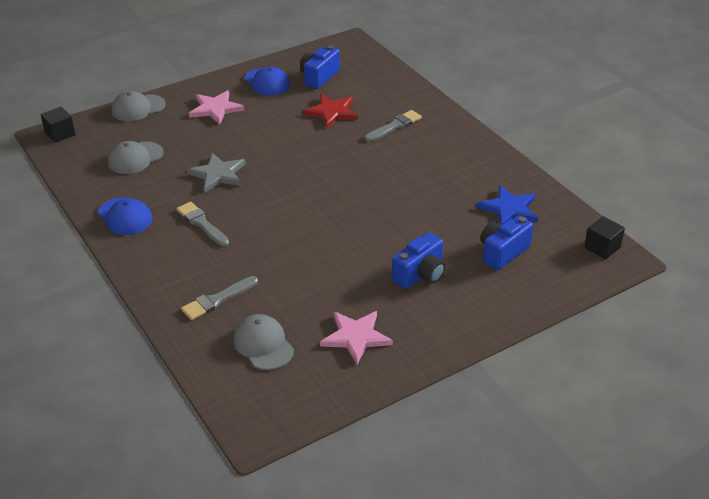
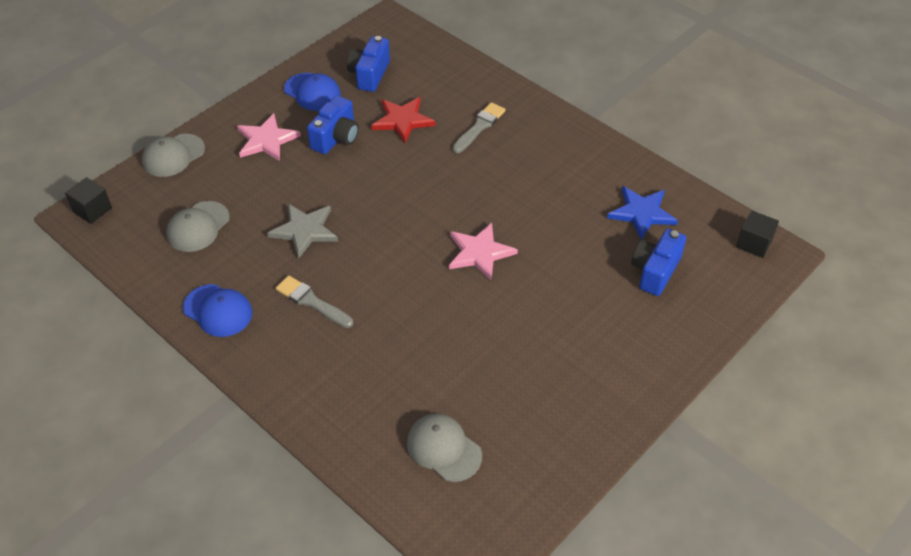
camera: 15 degrees left, 10 degrees up
grey brush [181,276,258,320] -> none
pink star [320,311,393,365] -> pink star moved to [449,223,518,280]
blue camera [392,232,445,289] -> blue camera moved to [307,96,359,154]

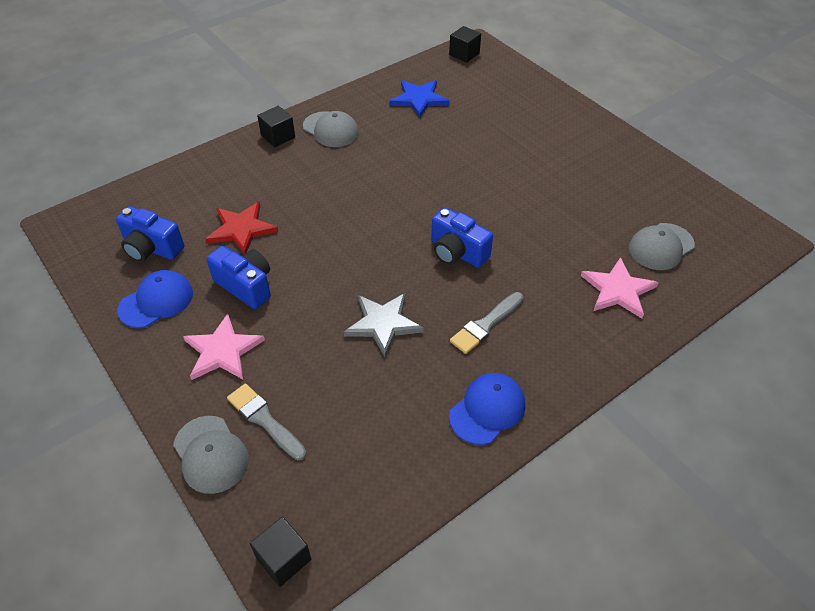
camera: 80 degrees left, 0 degrees up
grey cap [166,201,230,252] -> grey cap moved to [303,111,359,147]
pink star [449,223,518,280] -> pink star moved to [581,257,659,318]
grey brush [452,102,505,153] -> grey brush moved to [227,383,307,460]
blue camera [631,229,686,296] -> blue camera moved to [431,207,493,268]
none -> black cube [257,106,295,147]

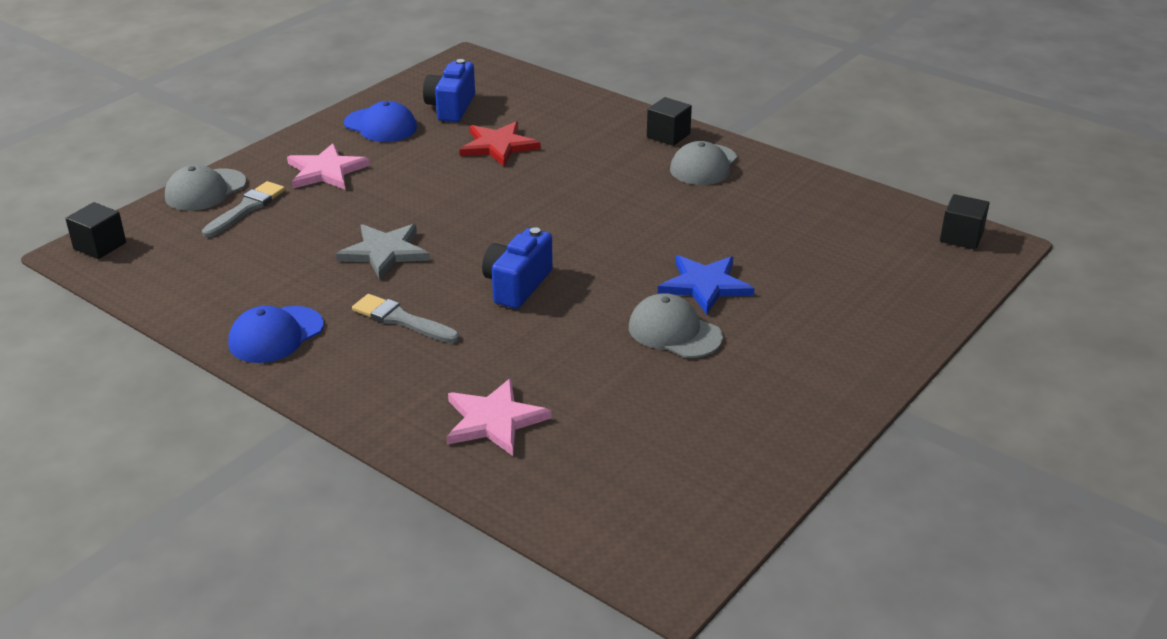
camera: 75 degrees right, 15 degrees down
blue camera [206,246,271,309] -> none
blue star [390,80,449,118] -> blue star moved to [658,255,755,315]
blue cap [449,373,525,445] -> blue cap turned 105 degrees clockwise [228,306,324,363]
grey cap [629,223,695,270] -> grey cap moved to [629,293,723,358]

